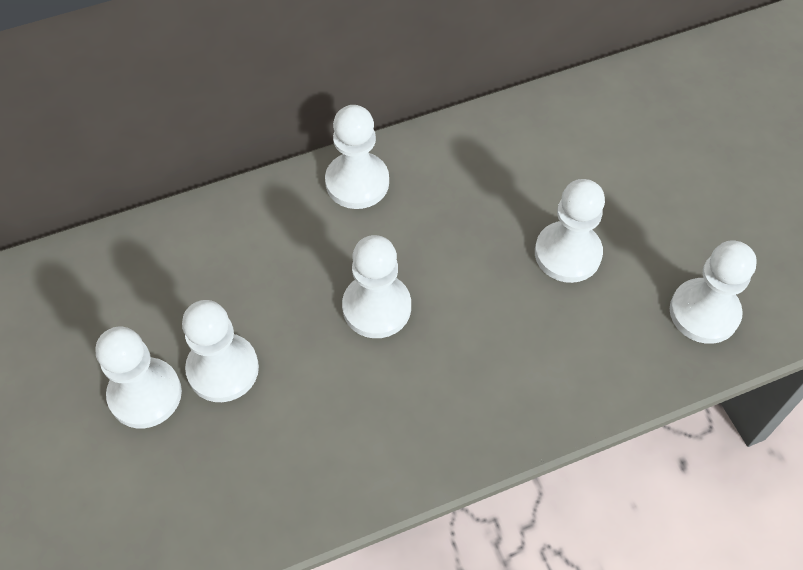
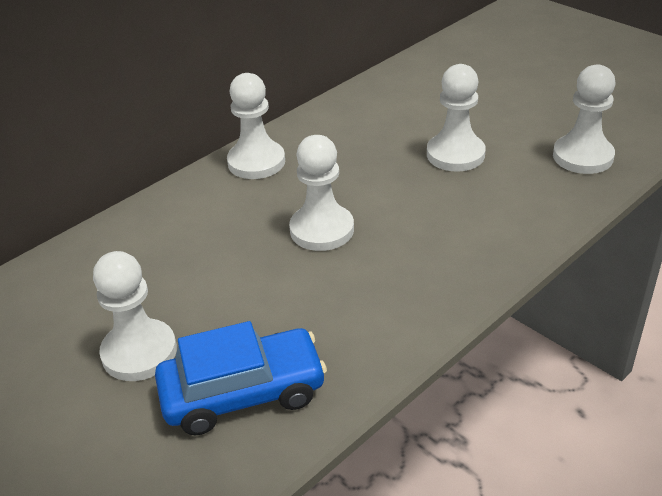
camera: 20 degrees left, 20 degrees down
white pawn [182,300,259,402] -> none
none -> blue car [155,321,327,435]

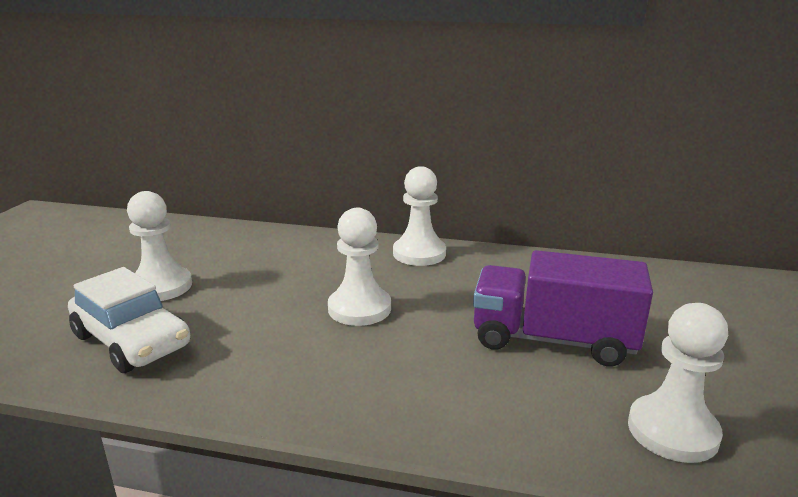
camera: 55 degrees right, 15 degrees down
blue car [155,321,327,435] -> white car [68,267,190,373]
white pawn [427,64,486,172] -> purple truck [473,250,653,366]

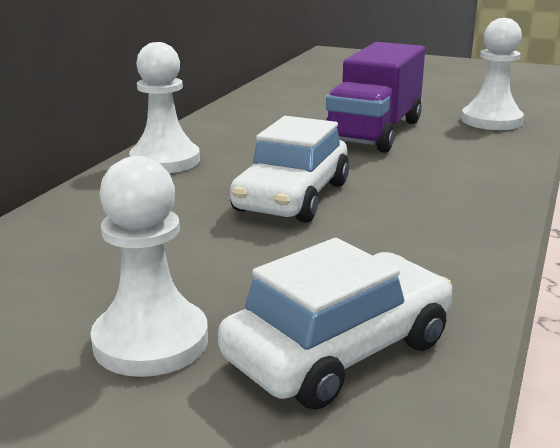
camera: 80 degrees left, 0 degrees up
white pawn [328,208,391,326] -> white car [230,116,349,223]

